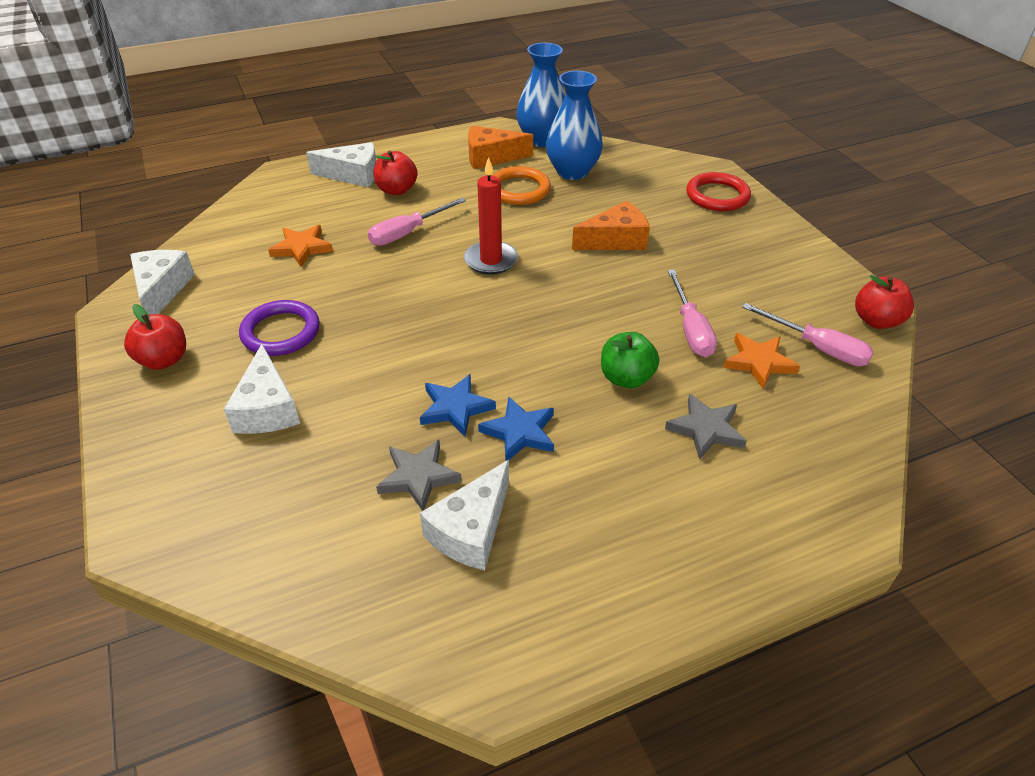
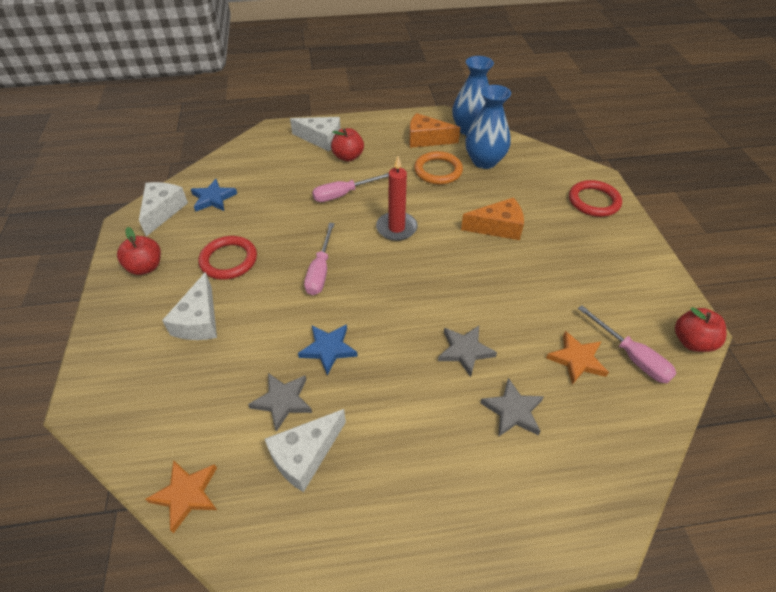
camera: 15 degrees right, 5 degrees up
purple ring [239,300,320,356] -> red ring [199,236,257,280]
orange star [268,225,333,267] -> orange star moved to [145,460,217,533]
blue star [478,397,554,461] -> blue star moved to [191,179,237,212]
green apple [601,332,659,388] -> grey star [438,326,497,377]
pink screwdriver [667,270,717,357] -> pink screwdriver moved to [304,223,335,295]

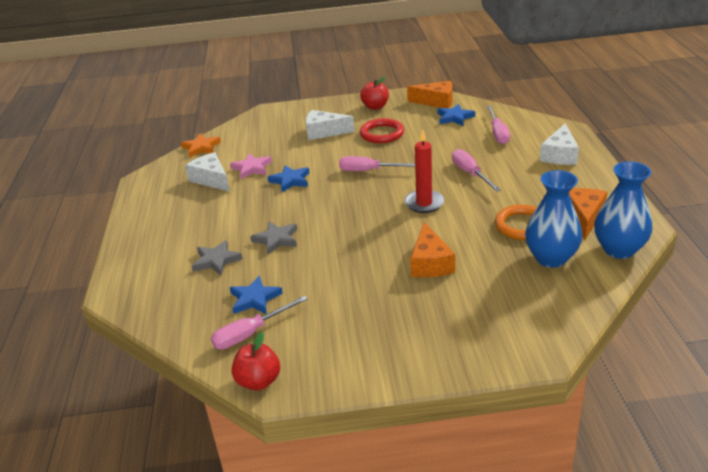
camera: 95 degrees right, 15 degrees down
white cheese [139,182,188,236] -> orange cheese [407,81,453,108]
grey star [248,373,312,432] -> pink star [230,153,272,179]
red apple [331,128,364,162] -> none
orange star [546,331,609,385] -> blue star [230,276,283,314]
red ring [569,180,622,217] -> none
none -> pink screwdriver [487,106,510,144]

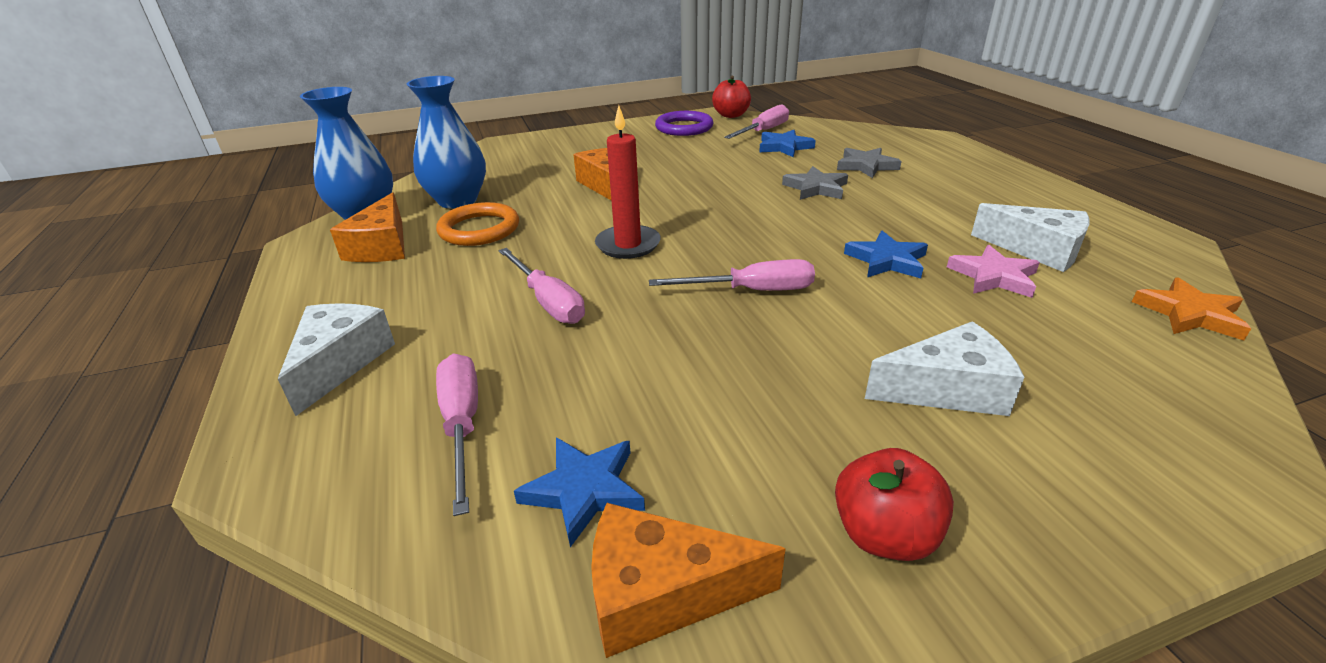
camera: 165 degrees right, 0 degrees up
red ring [360,118,404,143] -> none
none -> purple ring [655,111,713,136]

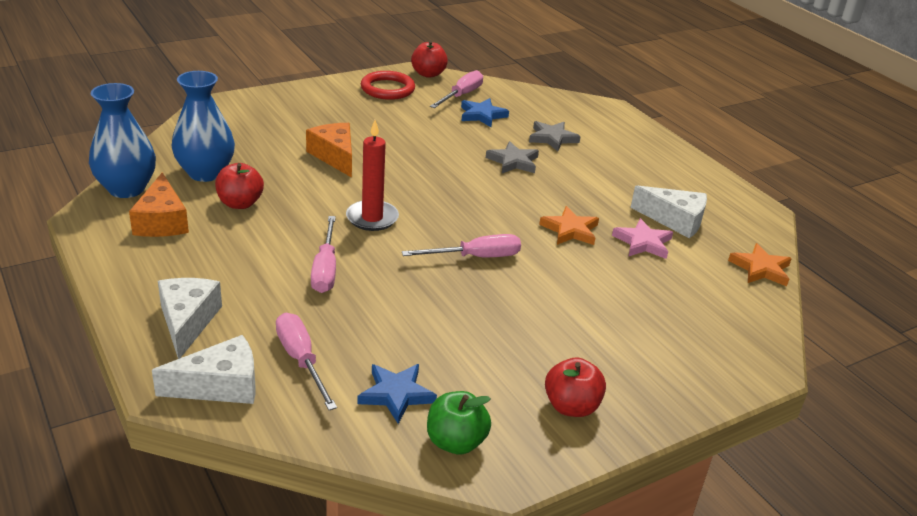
camera: 15 degrees left, 0 degrees up
orange ring [436,202,519,246] -> red apple [215,163,264,209]
pink screwdriver [498,248,585,324] -> pink screwdriver turned 45 degrees clockwise [311,216,336,293]
orange cheese [591,503,786,658] -> green apple [427,391,491,455]
purple ring [655,111,713,136] -> red ring [361,71,415,100]
blue star [844,231,928,279] -> orange star [539,206,599,245]
white cheese [865,321,1025,416] -> white cheese moved to [152,335,255,404]

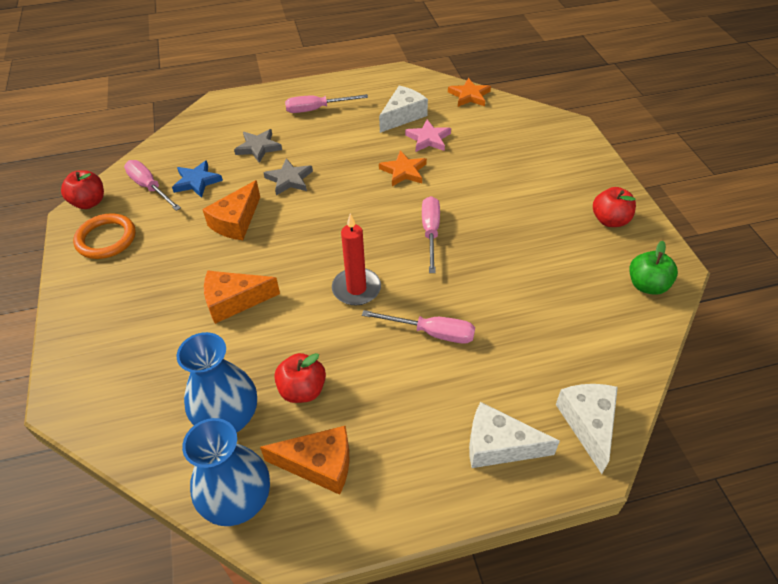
camera: 70 degrees left, 15 degrees up
pink screwdriver [276,313,337,410] -> pink screwdriver moved to [285,94,368,113]
blue star [357,364,437,424] -> none
red ring [361,71,415,100] -> orange ring [73,213,136,259]
none -> orange cheese [202,180,260,240]

